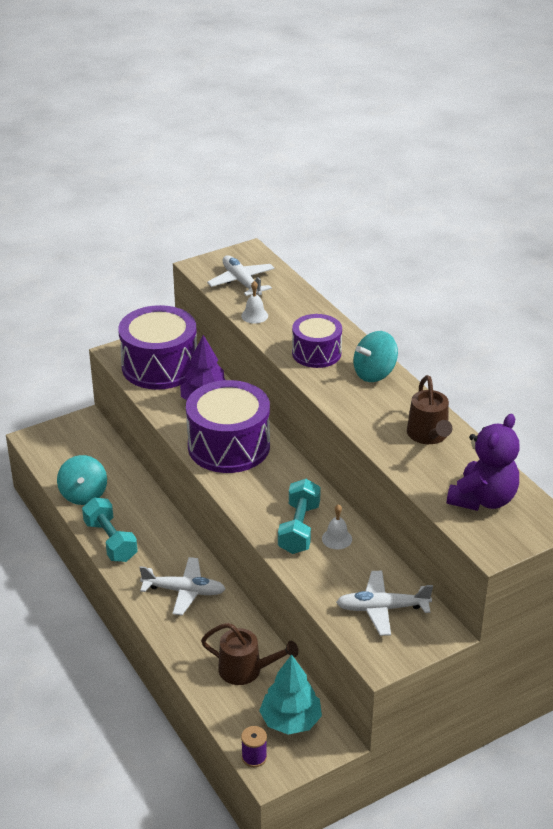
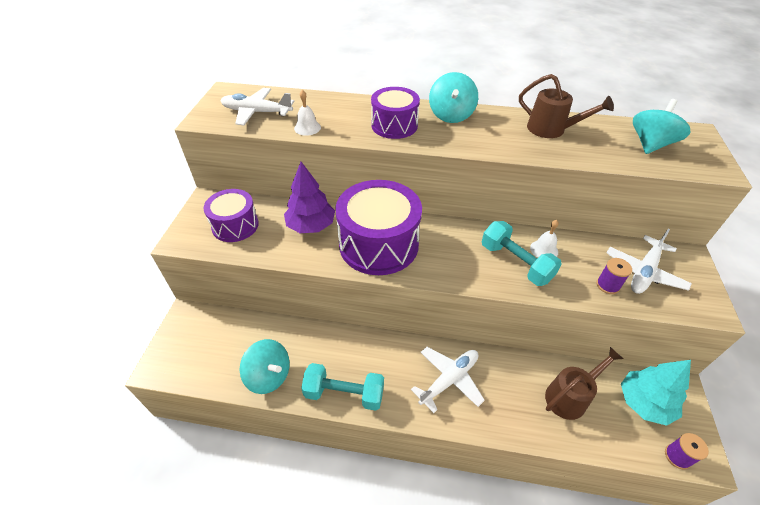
camera: 50 degrees left, 10 degrees up
purple drum [118,305,197,390] -> purple drum [203,189,259,242], size x0.60
purple teddy bear [447,414,520,511] -> turquoise spinning top [633,99,691,154]
none -> purple spool [596,258,632,294]

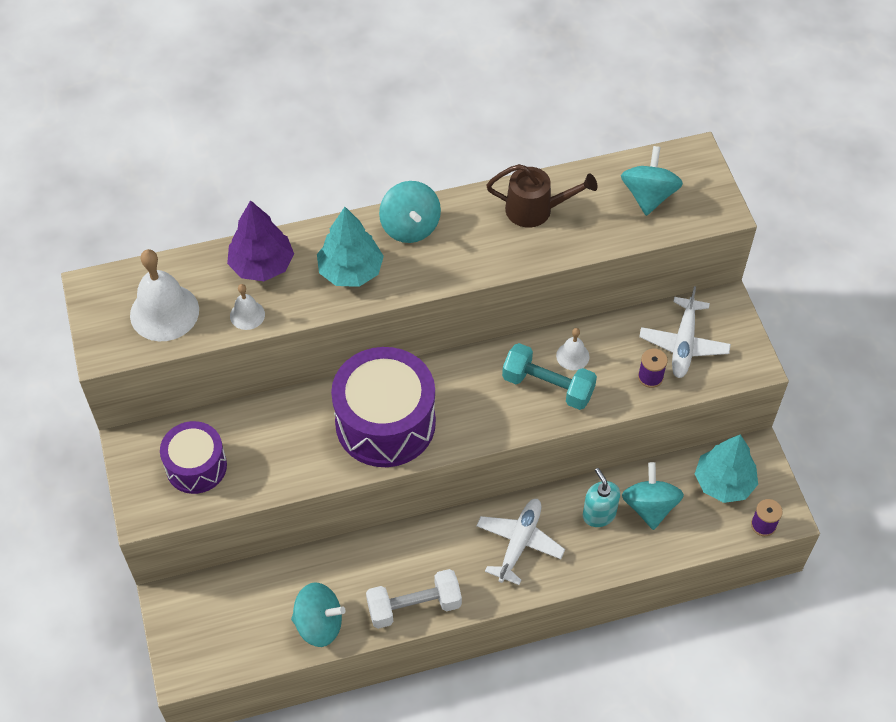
camera: 25 degrees left, 10 degrees up
white plane [221,88,294,125] -> white bell [130,249,199,341]
purple tree [284,162,335,233] -> purple tree moved to [227,200,294,281]
turquoise dumbbell [301,363,384,411] -> white dumbbell [366,569,462,629]
purple drum [371,87,420,139] -> turquoise tree [317,207,384,287]
brown watering can [545,347,623,420] -> turquoise spinning top [622,462,684,530]
none -> turquoise soap dispenser [583,468,620,527]

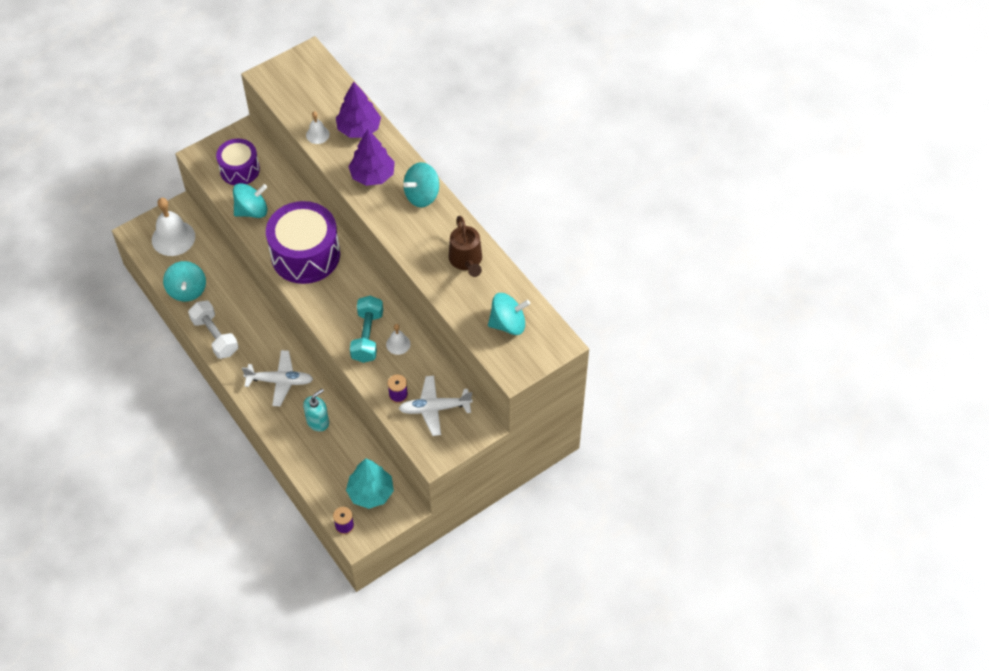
camera: 70 degrees right, 0 degrees up
white bell [130,249,199,341] -> white bell moved to [152,198,195,256]
turquoise tree [317,207,384,287] -> purple tree [348,129,395,186]
turquoise spinning top [622,462,684,530] -> turquoise spinning top moved to [233,183,267,218]

